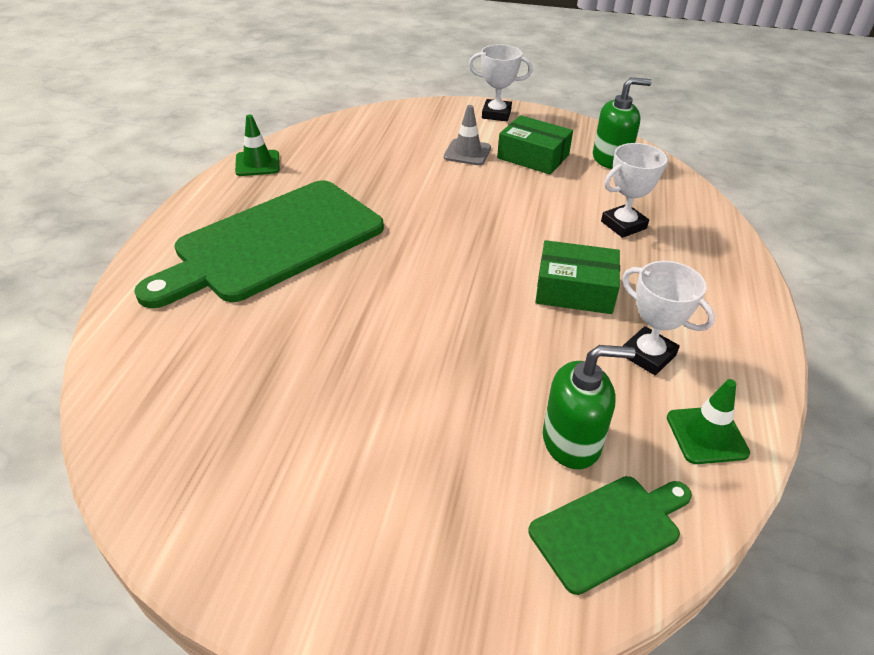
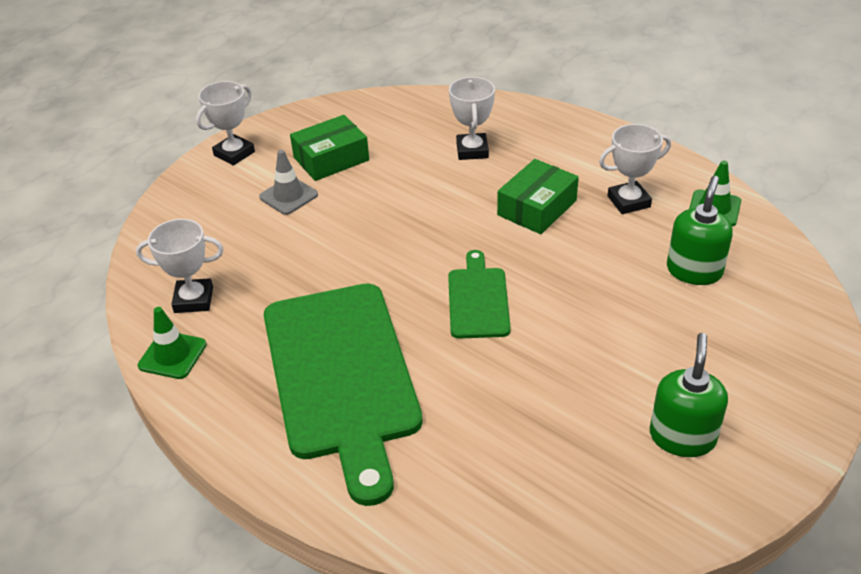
camera: 60 degrees left, 0 degrees up
green cutting board [528,476,692,595] -> green cutting board moved to [448,250,511,339]
green soap dispenser [593,77,652,169] -> green soap dispenser moved to [650,333,728,457]
none -> white trophy [136,219,224,313]

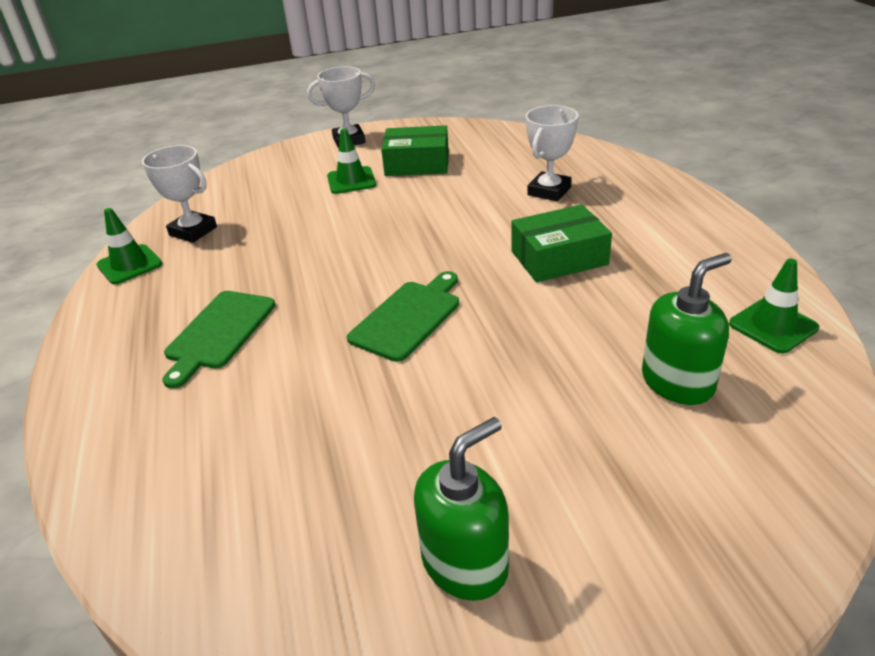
camera: 35 degrees right, 5 degrees down
grey traffic cone [259,150,318,215] -> green traffic cone [327,128,376,194]
green cutting board [264,283,423,506] -> green cutting board [163,291,276,389], size x0.49
white trophy [599,124,671,214] -> none

